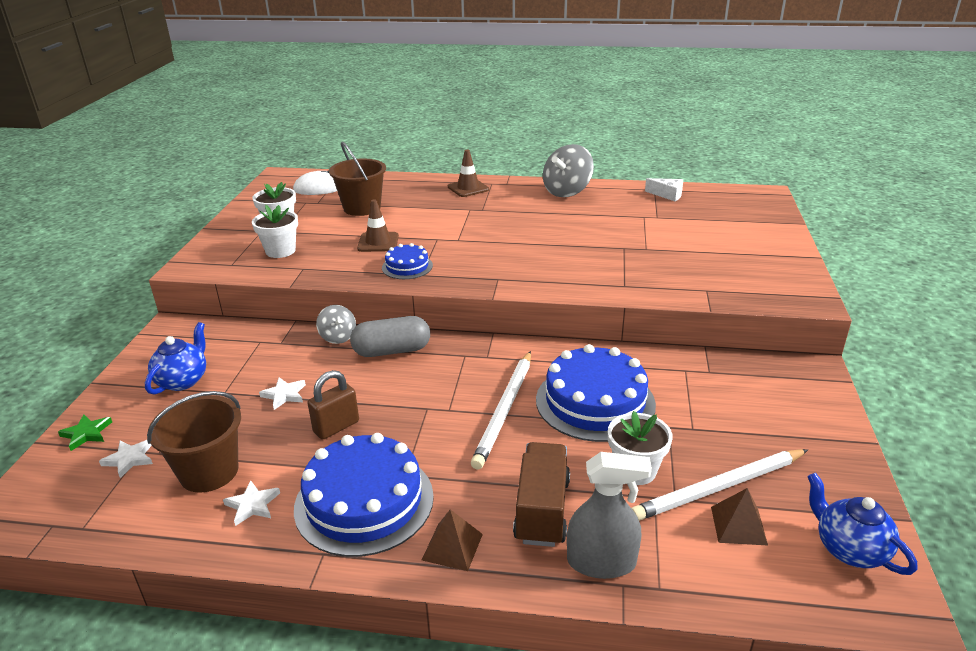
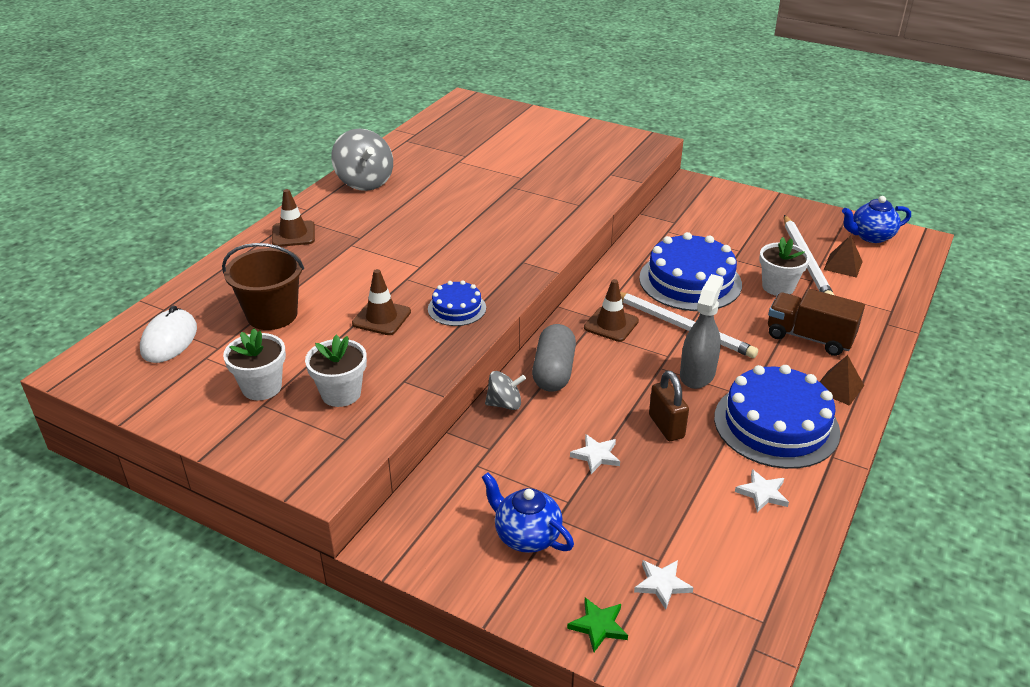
camera: 70 degrees left, 5 degrees up
brown bucket [147,391,241,493] -> none
grey spray bottle [567,452,652,579] -> grey spray bottle moved to [680,274,724,389]
white cheese [645,178,683,201] -> none
none -> brown traffic cone [584,279,639,342]

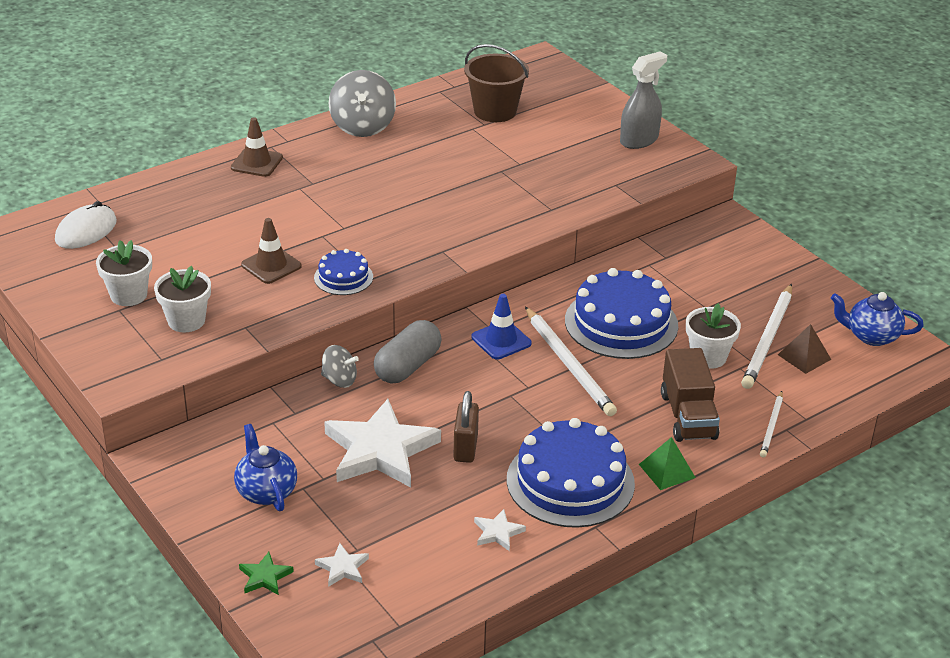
camera: 25 degrees right, 0 degrees up
brown bucket [222,243,304,330] -> brown bucket moved to [464,44,529,122]
white star [570,434,620,474] -> white star [324,399,441,487], size x2.37
brown traffic cone [584,279,639,342] -> blue traffic cone [471,294,532,360]
grey spray bottle [680,274,724,389] -> grey spray bottle moved to [620,51,667,149]
brown truck [768,289,865,356] -> brown truck turned 150 degrees counterclockwise [661,348,720,442]
brown pyramid [820,355,864,406] -> green pyramid [639,437,696,490]
none -> white pencil [760,391,783,458]

